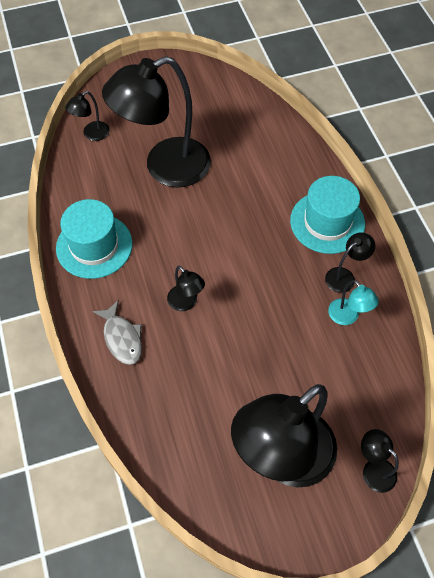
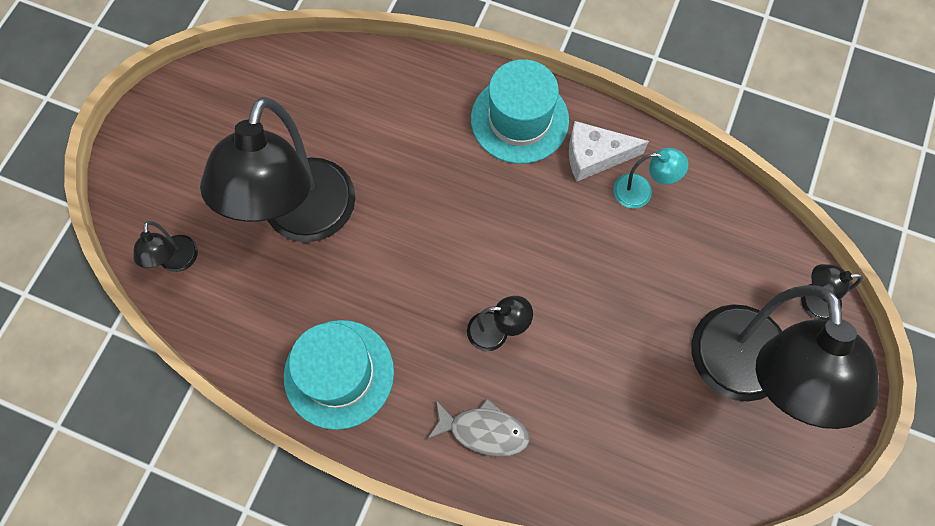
camera: 50 degrees left, 10 degrees up
black lamp [325,232,375,293] -> white cheese [569,121,649,182]

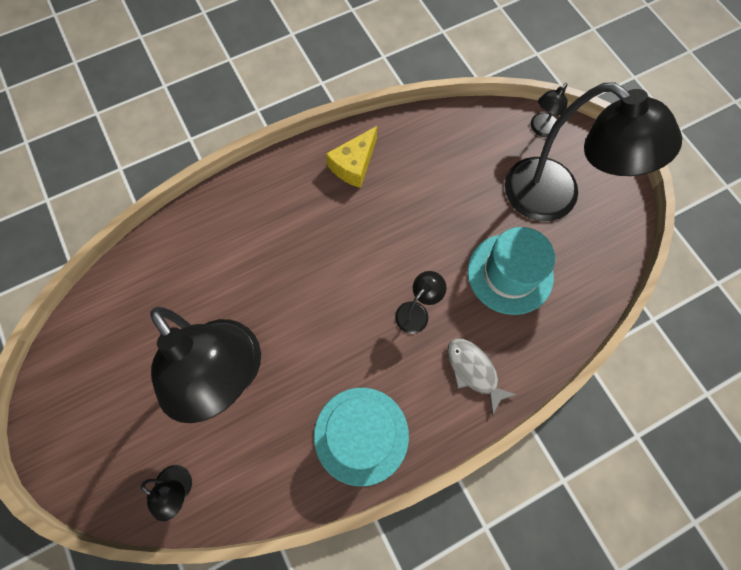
camera: 50 degrees left, 0 degrees up
grey fish [427,398,530,457] -> grey fish turned 90 degrees counterclockwise [447,338,517,416]
turquoise hat [471,59,569,164] -> turquoise hat moved to [468,227,555,315]
white cheese [569,121,649,182] -> yellow cheese [326,126,377,188]
turquoise lamp [613,148,688,208] -> none

